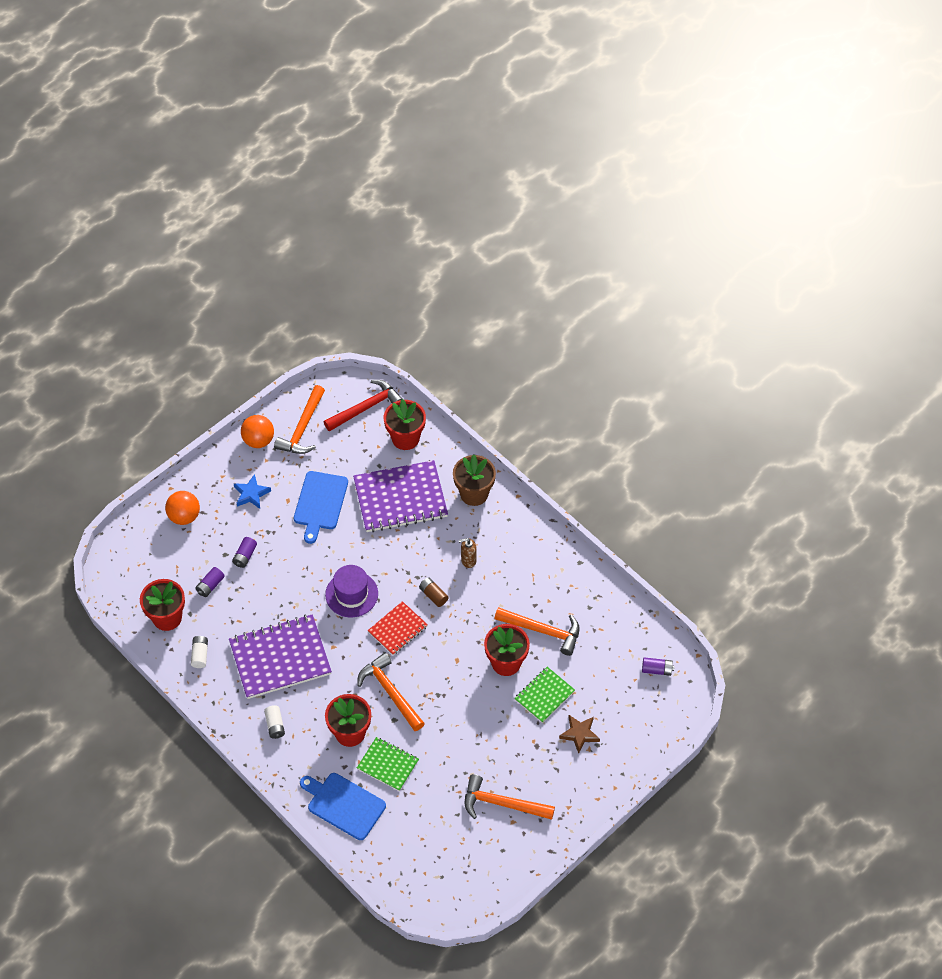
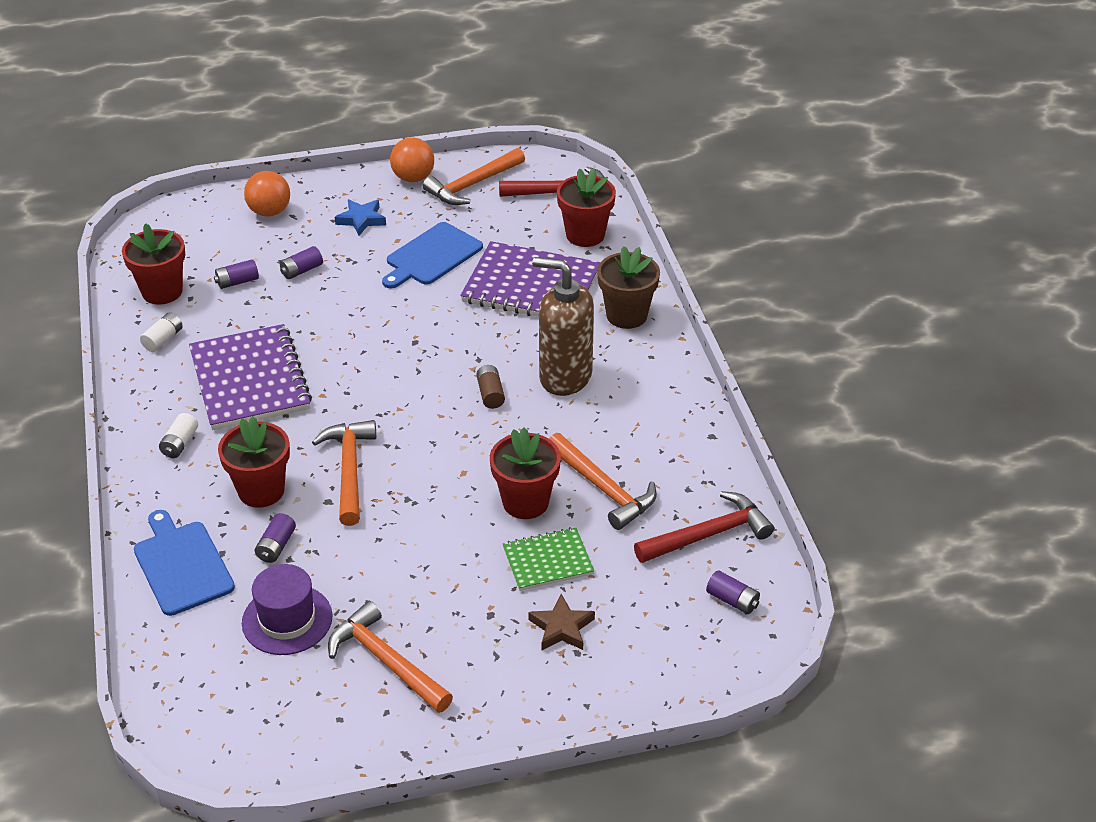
camera: 30 degrees right, 15 degrees down
purple notebook [229,614,332,699] -> purple notebook turned 60 degrees clockwise [189,324,312,430]
purple hat [325,565,378,617] -> purple hat moved to [242,564,333,655]
green notebook [357,737,419,791] -> purple battery [255,513,296,563]
red notebook [368,601,428,655] -> none
brown soap dispenser [459,538,477,568] -> brown soap dispenser [532,257,594,396], size x2.27
none -> red hammer [634,491,774,563]

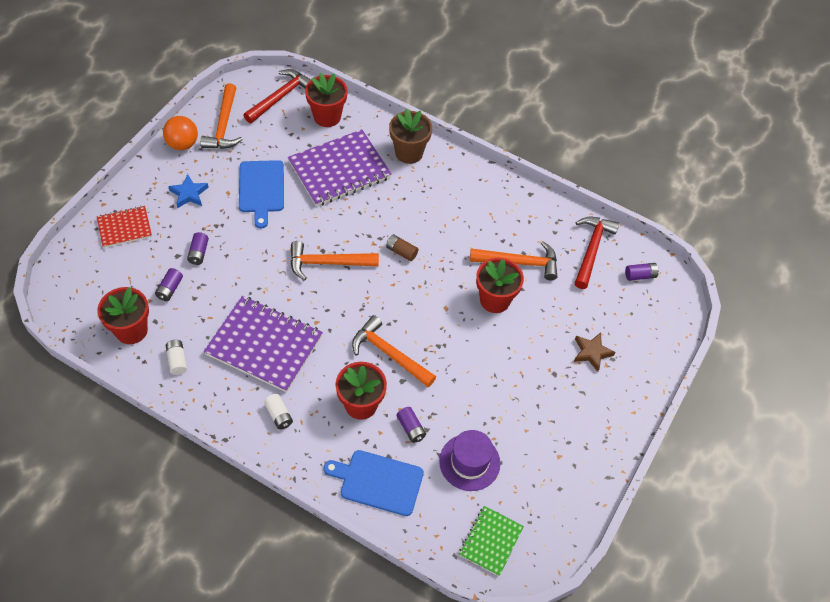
camera: 50 degrees left, 15 degrees up
orange ball [244,171,290,217] -> red notebook [97,206,152,248]
orange hammer [328,601,453,713] -> orange hammer moved to [291,241,379,280]
green notebook [503,527,594,591] -> green notebook moved to [459,506,524,576]
brown soap dispenser [532,257,594,396] -> none

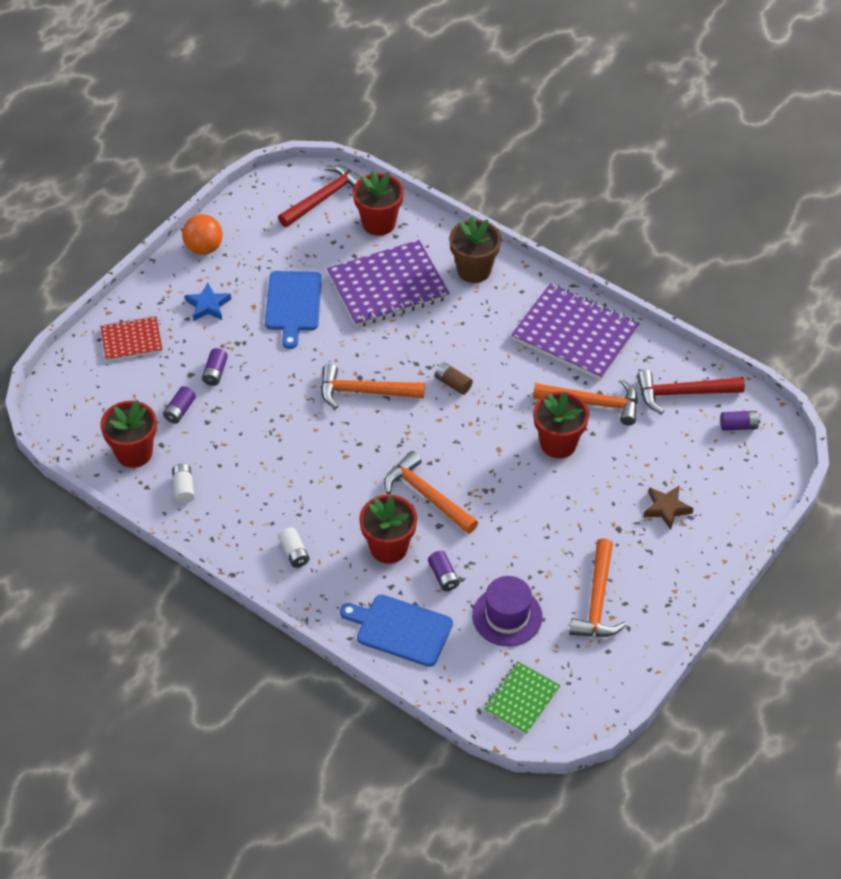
camera: 10 degrees right, 5 degrees down
orange hammer [200,83,243,149] -> orange hammer moved to [569,538,627,637]
purple notebook [204,296,323,392] -> purple notebook moved to [511,283,640,380]
red hammer [575,217,619,289] -> red hammer turned 120 degrees counterclockwise [637,370,745,414]

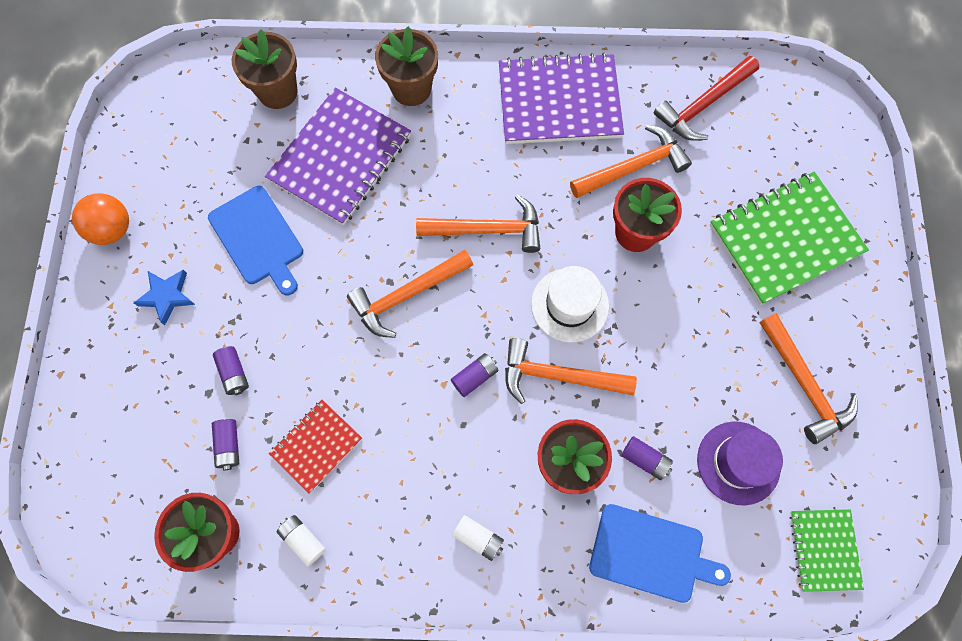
camera: 35 degrees left, 20 degrees up
red notebook [100,316,163,361] -> red notebook moved to [269,400,362,493]
red hammer [278,165,362,227] -> none
blue cutting board [340,595,453,667] -> blue cutting board turned 150 degrees counterclockwise [589,504,731,603]
red flower pot [353,170,404,236] -> brown flower pot [232,29,298,109]
brown battery [435,362,473,395] -> orange hammer [416,195,541,253]
brown star [643,486,694,530] -> green notebook [710,172,869,305]
purple battery [720,411,761,431] -> purple battery moved to [451,353,498,397]
none -> white hat [531,266,609,343]

